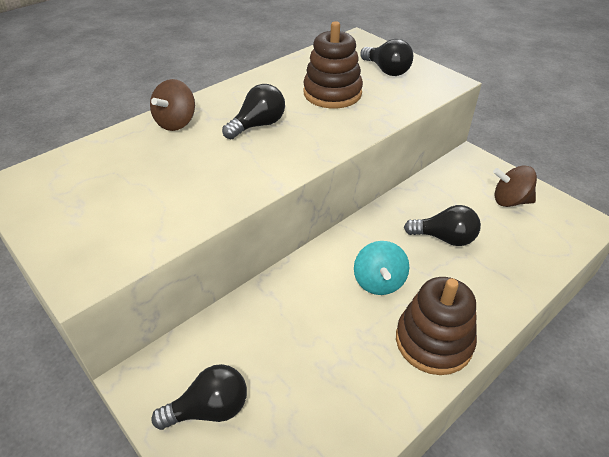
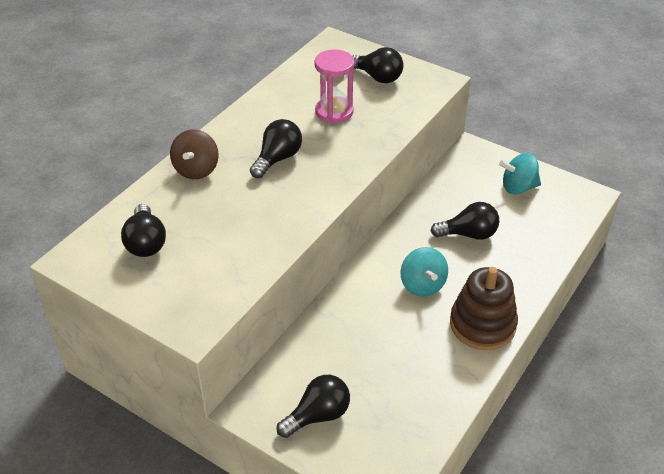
camera: 15 degrees left, 0 degrees up
brown stacking toy [303,21,363,109] -> pink hourglass [314,49,355,123]
brown spinning top [493,166,537,207] -> turquoise spinning top [499,153,541,194]
none -> black light bulb [121,204,166,257]

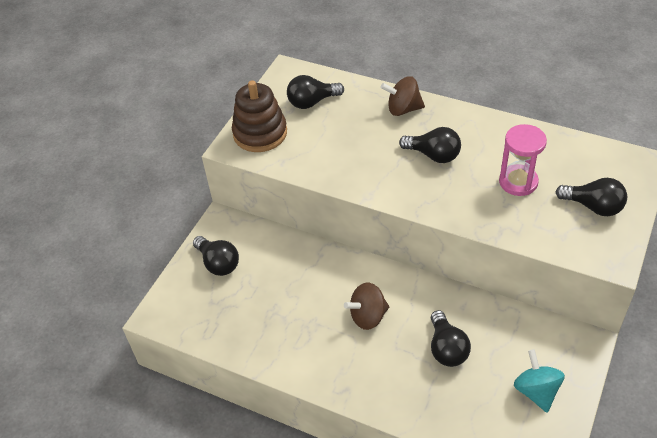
camera: 85 degrees right, 5 degrees up
black light bulb [352,47,404,83] -> black light bulb turned 90 degrees counterclockwise [555,178,627,216]
turquoise spinning top [401,247,448,297] -> brown spinning top [344,282,389,330]
brown stacking toy [450,267,518,350] -> brown stacking toy moved to [232,80,287,152]

